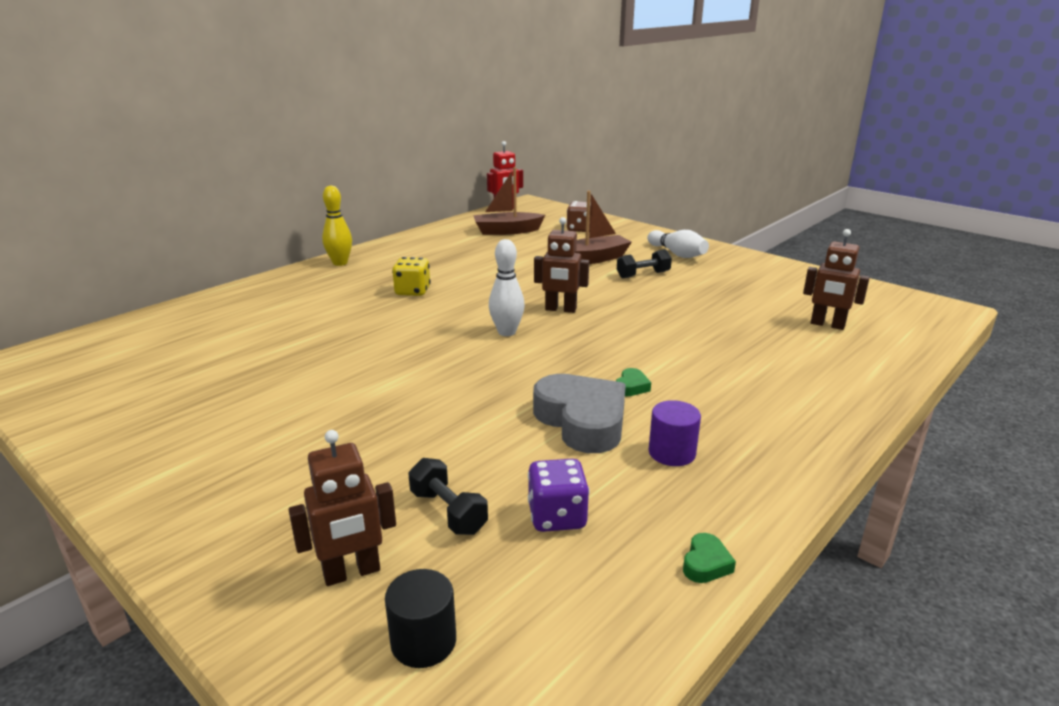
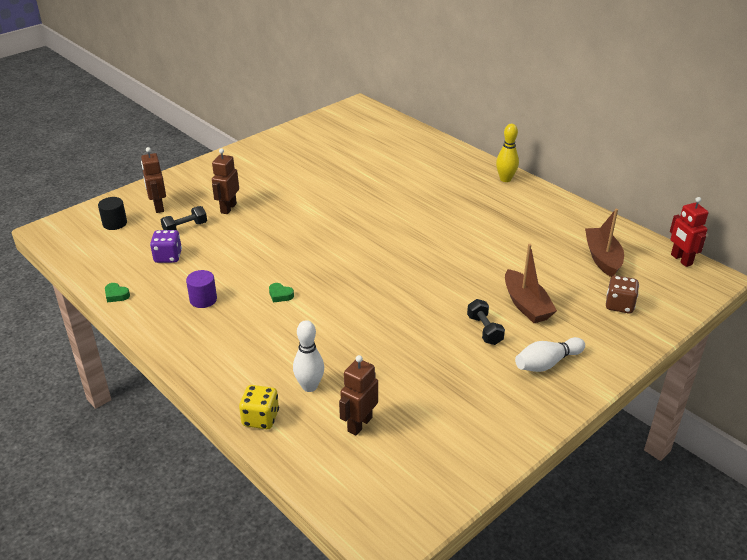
camera: 95 degrees right, 10 degrees up
yellow dice [392,257,431,296] -> yellow dice moved to [239,385,279,429]
white bowling pin [489,239,525,336] -> white bowling pin moved to [293,320,324,392]
grey heart [533,374,626,453] -> none
brown robot [534,217,589,313] -> brown robot moved to [212,148,239,214]

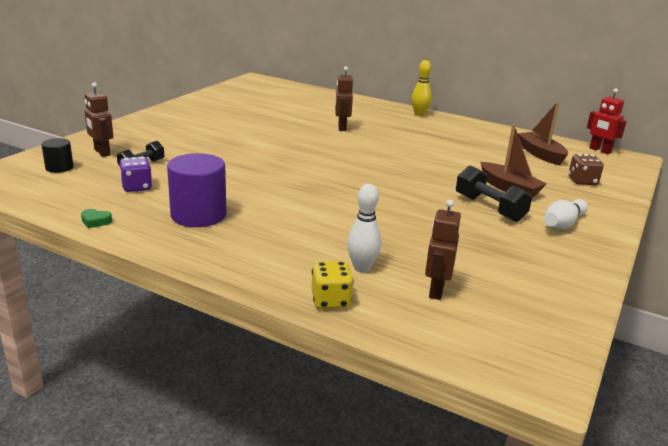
camera: 20 degrees left, 10 degrees down
purple cylinder [186,270,217,308] -> purple cylinder [167,153,226,227], size x1.85
brown robot [212,148,239,214] -> brown robot moved to [335,66,353,131]
green heart [269,283,294,303] -> none
black dumbbell [467,299,505,345] -> black dumbbell [456,165,532,222], size x1.53

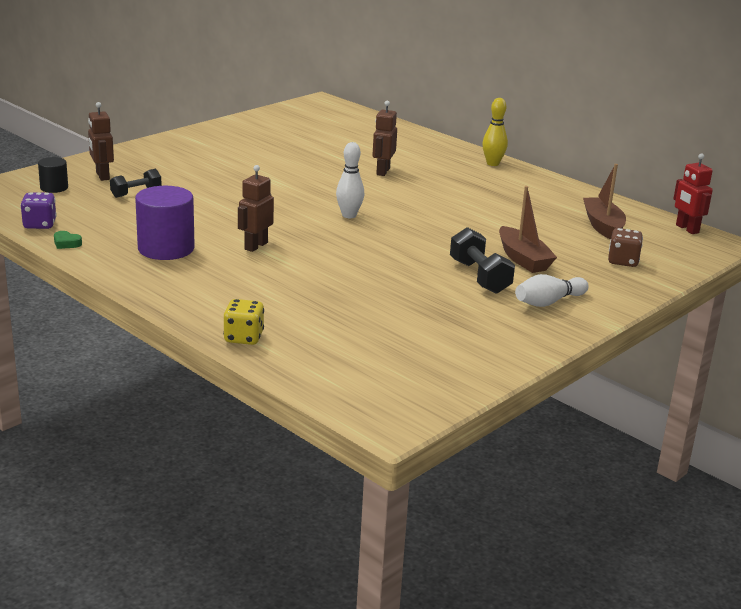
camera: 15 degrees right, 0 degrees up
purple dice [120,157,152,192] -> purple dice moved to [20,192,57,229]
white bowling pin [347,184,381,273] -> white bowling pin moved to [336,142,364,218]
brown robot [425,200,461,300] -> brown robot moved to [238,165,274,252]

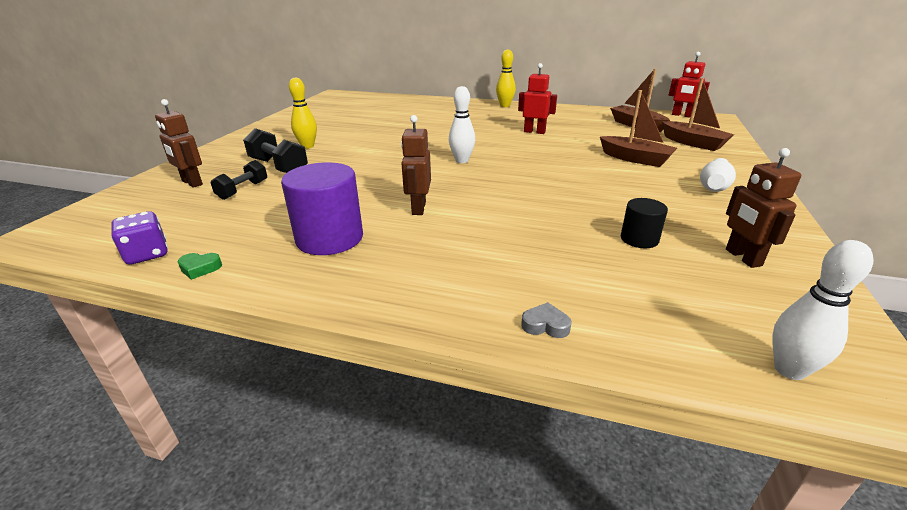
camera: 25 degrees left, 5 degrees up
black cylinder [38,157,68,193] -> black cylinder moved to [621,198,668,248]
yellow dice [223,299,264,345] -> grey heart [521,302,572,338]
brown robot [372,101,397,176] -> brown robot moved to [726,148,801,268]
black dumbbell [450,227,515,294] -> black dumbbell moved to [243,128,308,173]
brown dice [608,228,643,267] -> brown boat [662,78,734,151]
none -> yellow bowling pin [289,78,317,149]
none -> red robot [518,63,557,134]
none -> white bowling pin [772,240,873,380]

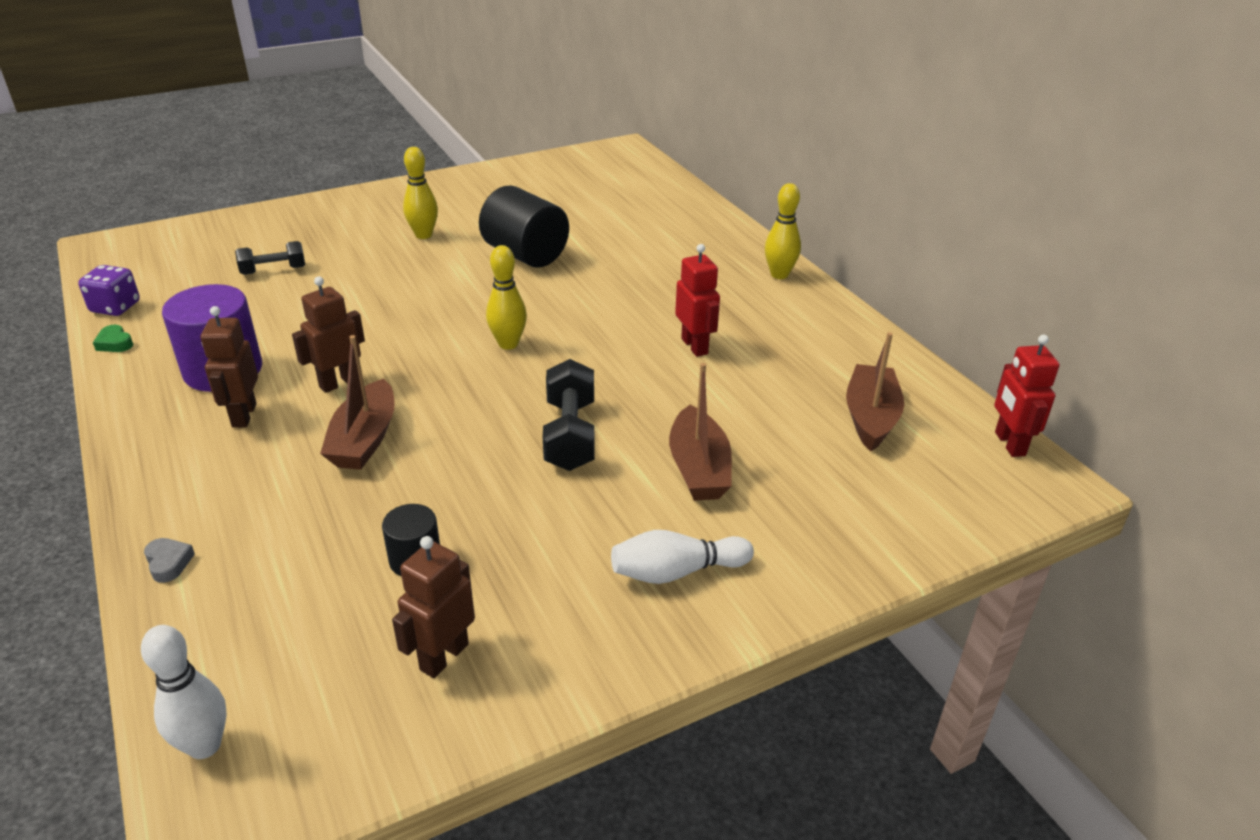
camera: 45 degrees right, 5 degrees up
brown robot [155,99,203,188] -> brown robot moved to [200,306,258,428]
black dumbbell [243,128,308,173] -> black dumbbell moved to [543,359,595,471]
white bowling pin [449,86,475,163] -> yellow bowling pin [486,245,527,350]
brown boat [662,78,734,151] -> brown boat moved to [320,335,395,470]
none -> black cylinder [479,185,569,268]

